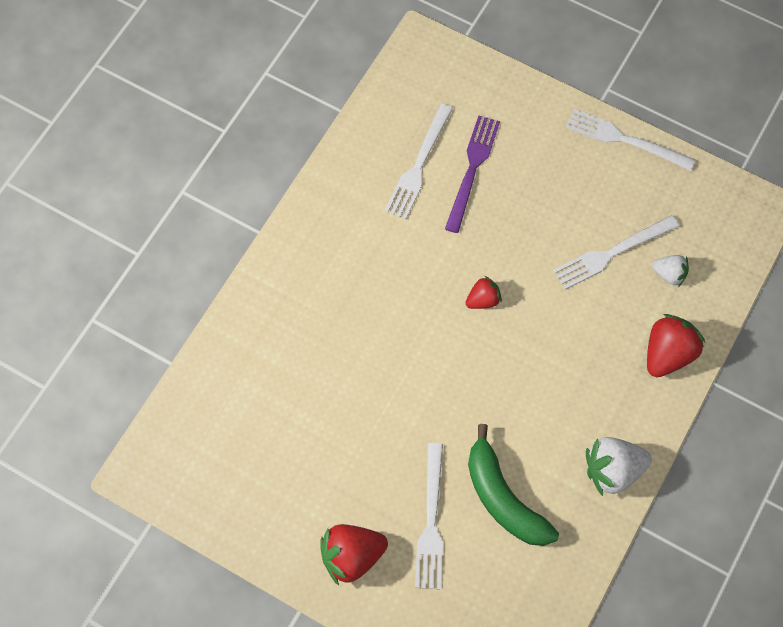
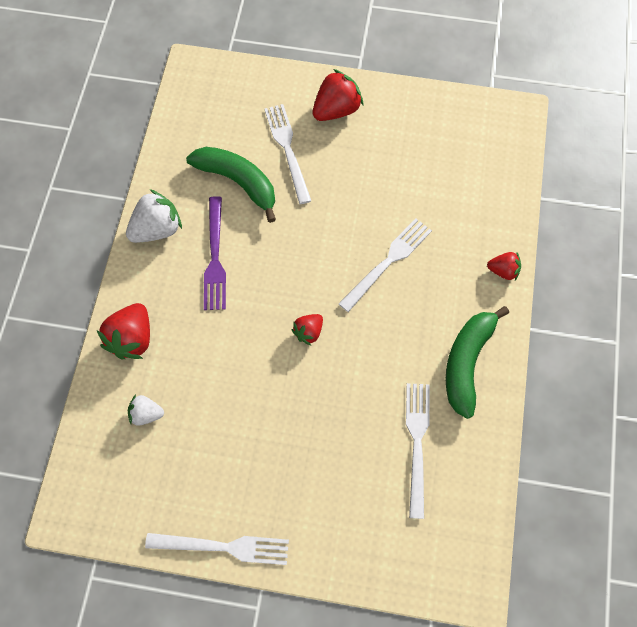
camera: 160 degrees right, 0 degrees up
purple fork [445,116,500,233] -> purple fork moved to [204,196,226,310]
white fork [553,215,680,290] -> white fork moved to [339,218,432,312]
none -> green banana [446,306,509,419]
none -> red strawberry [487,252,521,281]

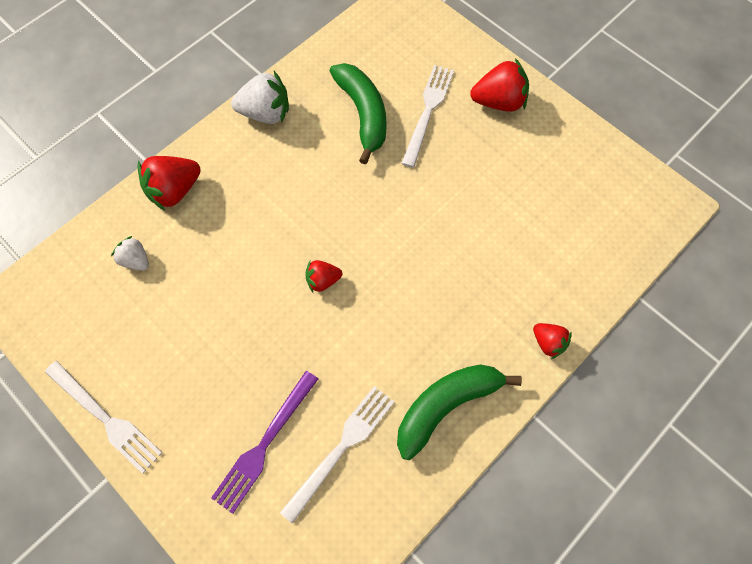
camera: 35 degrees right, 0 degrees up
purple fork [204,196,226,310] -> purple fork moved to [211,371,318,514]
white fork [339,218,432,312] -> none

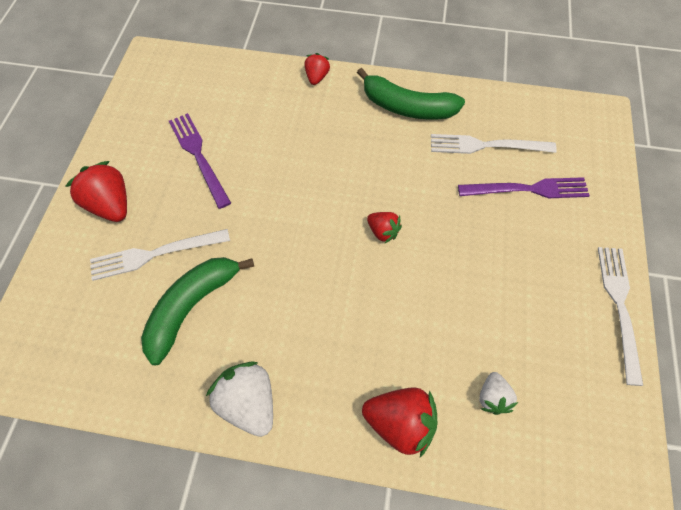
camera: 125 degrees left, 5 degrees down
none -> purple fork [169,113,231,209]

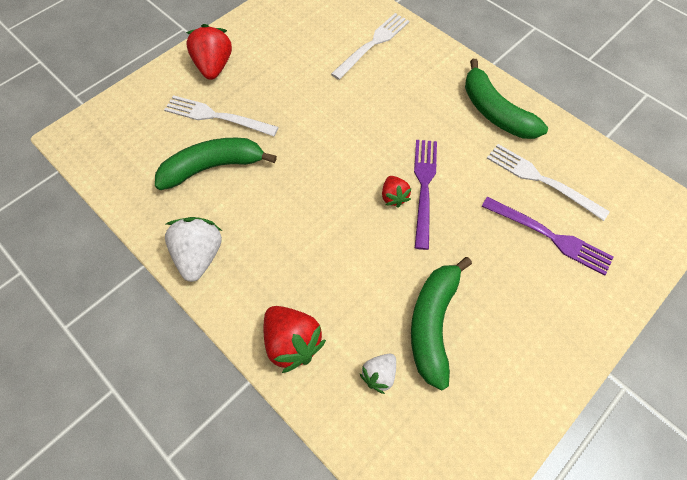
camera: 35 degrees right, 0 degrees up
purple fork [169,113,231,209] -> purple fork moved to [414,140,437,250]
red strawberry [304,53,330,85] -> none
white fork [598,247,643,386] -> white fork moved to [331,13,409,80]
none -> green banana [411,257,472,391]

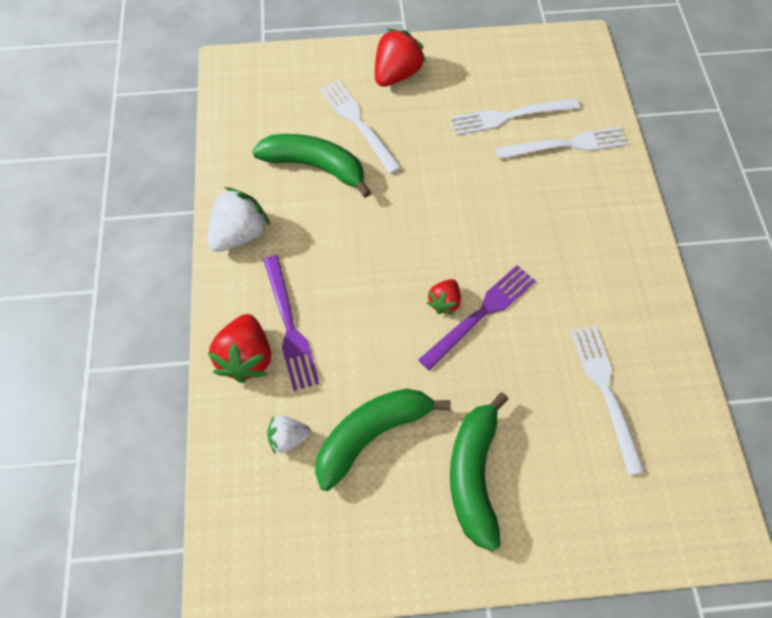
camera: 40 degrees right, 0 degrees up
green banana [465,59,548,139] -> green banana moved to [450,392,509,551]
purple fork [482,197,614,276] -> purple fork moved to [263,255,320,391]
none -> white fork [451,98,579,135]

